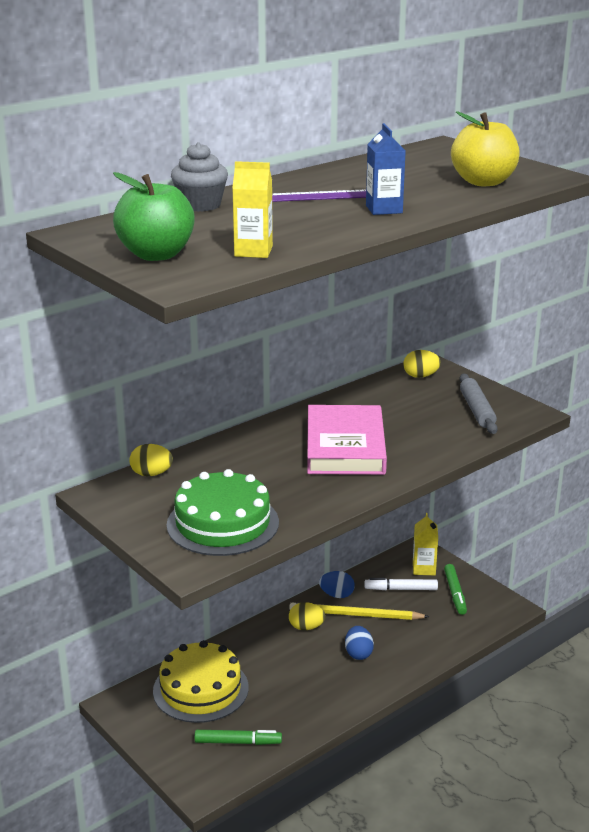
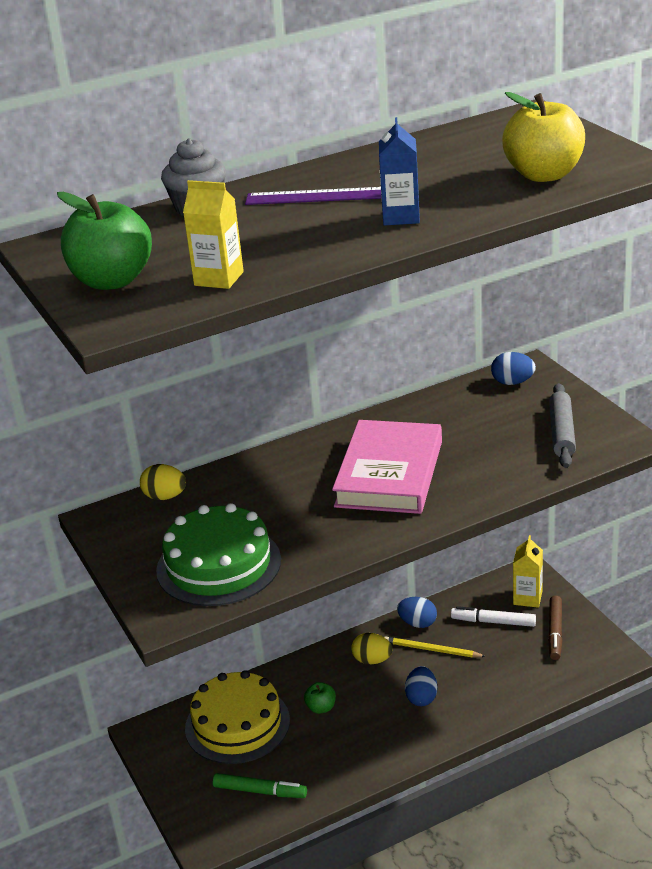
camera: 15 degrees right, 5 degrees up
yellow pencil [289,603,429,620] -> yellow pencil [385,636,486,658], size x0.66
yellow egg [403,350,441,378] -> blue egg [491,352,536,385]
green marker [444,564,467,615] -> brown marker [548,596,562,660]
none -> green apple [304,682,336,714]

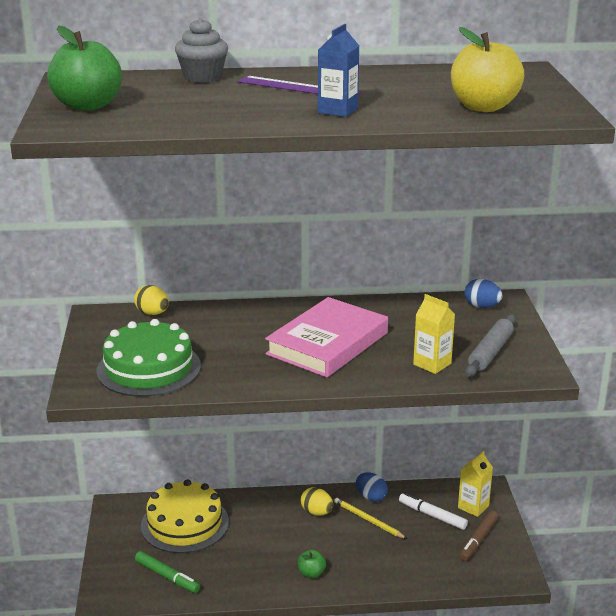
camera: 20 degrees right, 5 degrees down
yellow carton [183,180,244,289] -> yellow carton moved to [413,294,455,374]
green apple [304,682,336,714] -> green apple moved to [298,550,326,578]
blue egg [405,666,437,706] -> none

